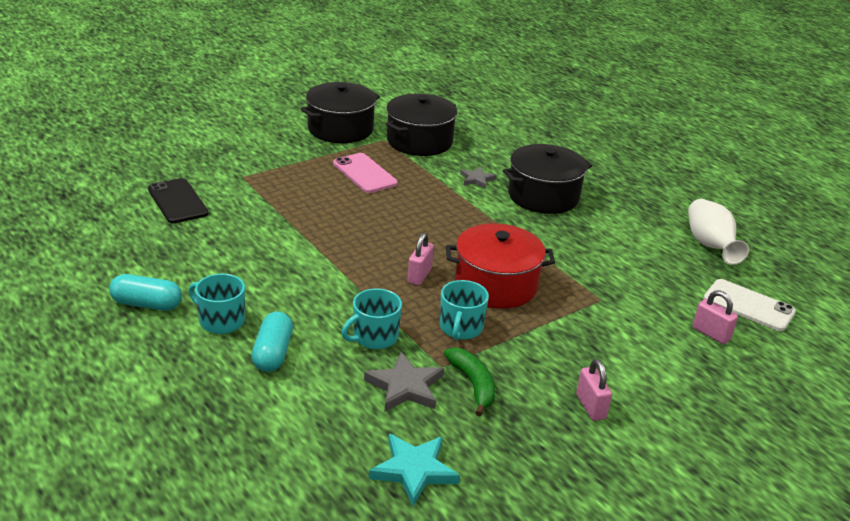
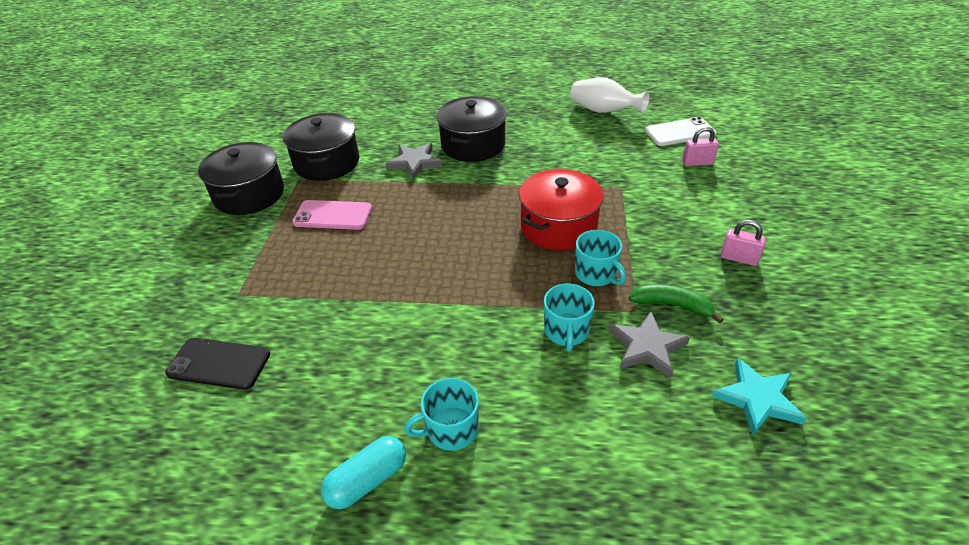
camera: 45 degrees left, 10 degrees up
turquoise capsule [252,311,293,372] -> none
pink padlock [407,233,434,285] -> none
grey star [460,167,496,188] -> grey star [385,143,442,180], size x1.62

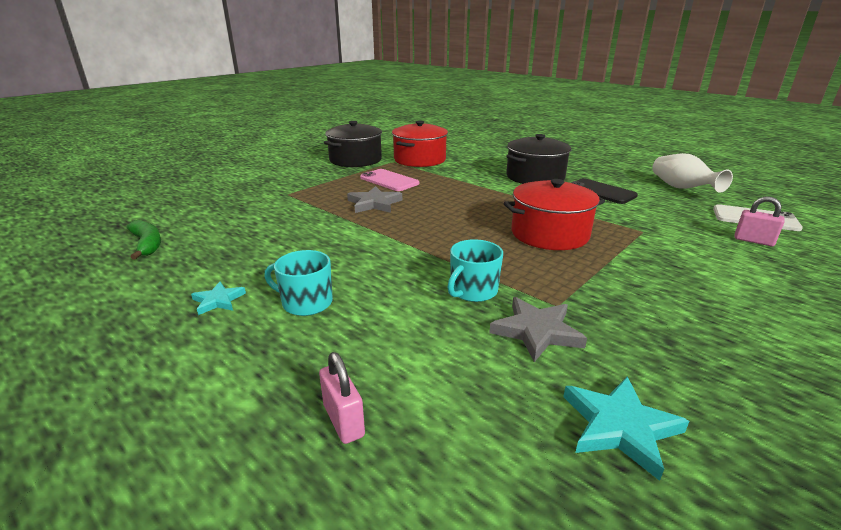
camera: 35 degrees right, 15 degrees down
black phone [165,338,270,390] -> black phone moved to [571,178,638,204]
black pot [283,113,359,181] -> red pot [392,121,448,167]
turquoise capsule [321,436,406,509] -> turquoise star [191,282,246,315]
grey star [385,143,442,180] -> grey star moved to [347,186,402,213]
turquoise mug [575,230,626,286] -> none
green banana [629,284,723,324] -> green banana moved to [127,220,161,260]
pink padlock [720,220,766,266] -> pink padlock moved to [319,352,365,444]

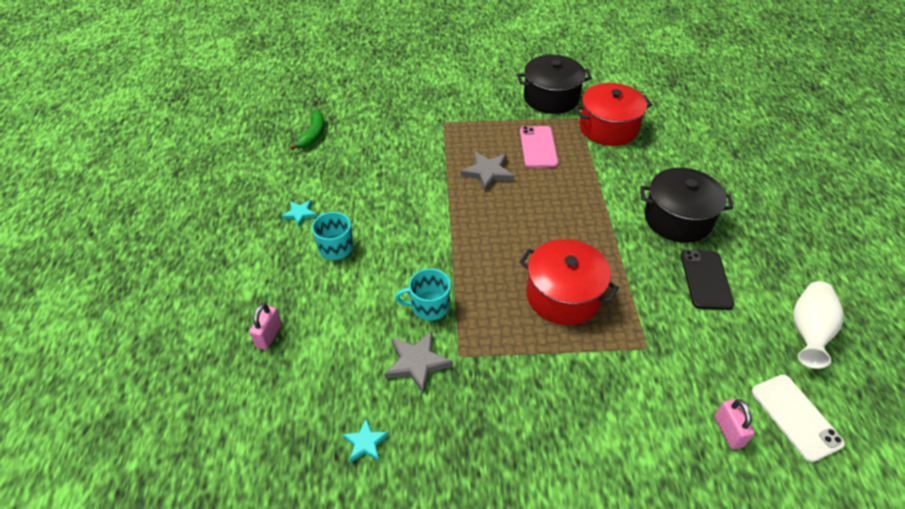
camera: 45 degrees right, 20 degrees up
turquoise star [563,377,689,481] -> turquoise star [342,419,389,462], size x0.62

